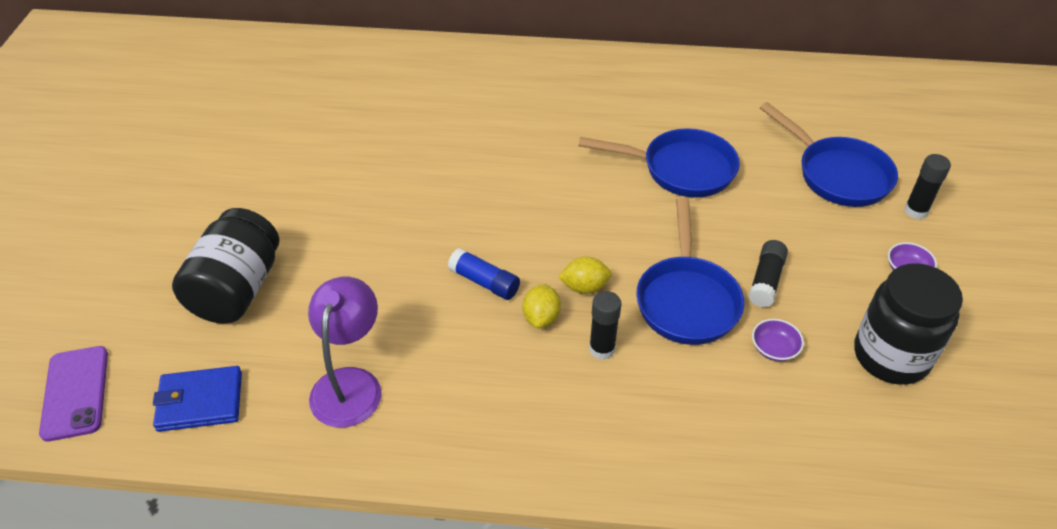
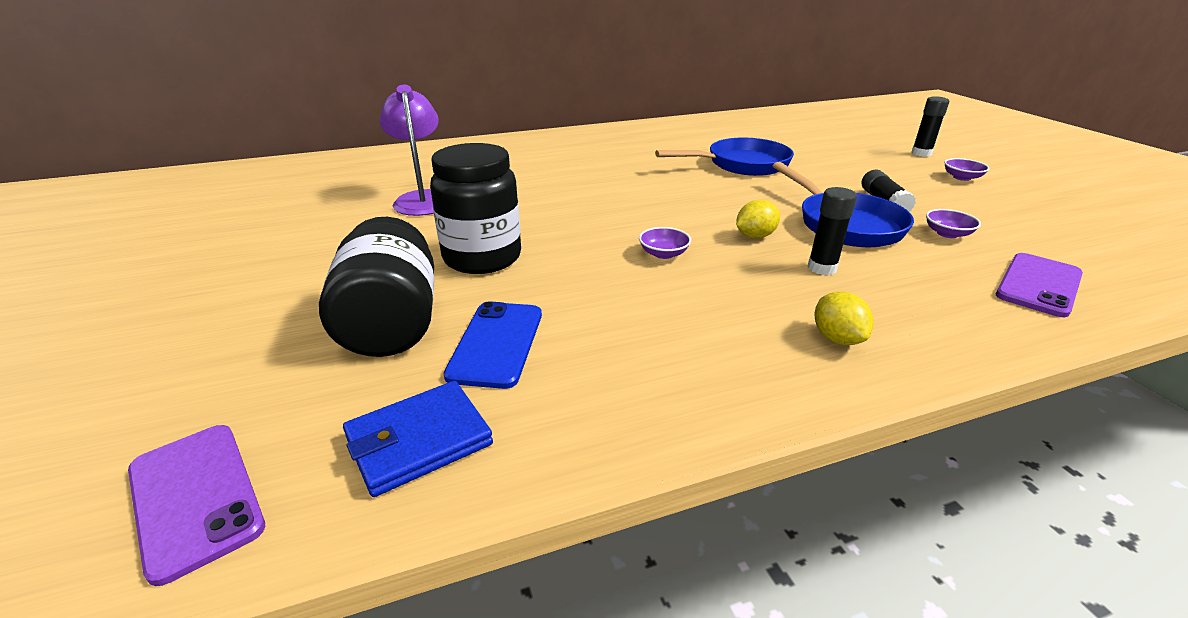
camera: 25 degrees left, 15 degrees down
purple lamp [308,277,382,428] -> purple lamp moved to [380,84,439,216]
blue glue stick [448,248,520,300] -> purple bowl [639,227,691,259]
yellow lemon [523,284,561,328] -> yellow lemon moved to [814,291,873,345]
blue pan [760,102,898,207] -> none
black jar [854,263,963,385] -> black jar moved to [430,143,521,274]
none -> blue phone [444,301,542,389]
none -> purple phone [996,253,1083,317]

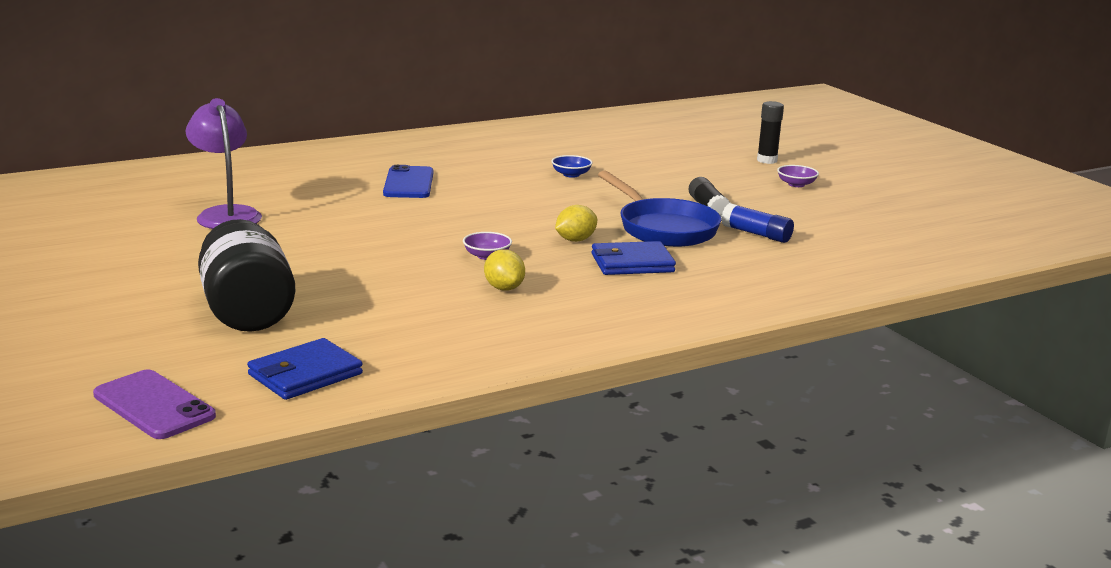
camera: 10 degrees left, 10 degrees down
black jar [430,143,521,274] -> none
blue phone [444,301,542,389] -> blue phone moved to [383,165,433,198]
blue pan [655,138,794,176] -> blue bowl [551,155,593,178]
black glue stick [807,187,857,275] -> blue wallet [591,241,676,275]
yellow lemon [814,291,873,345] -> yellow lemon moved to [484,249,525,291]
purple bowl [926,209,981,238] -> blue glue stick [721,203,794,243]
purple phone [996,253,1083,317] -> none

